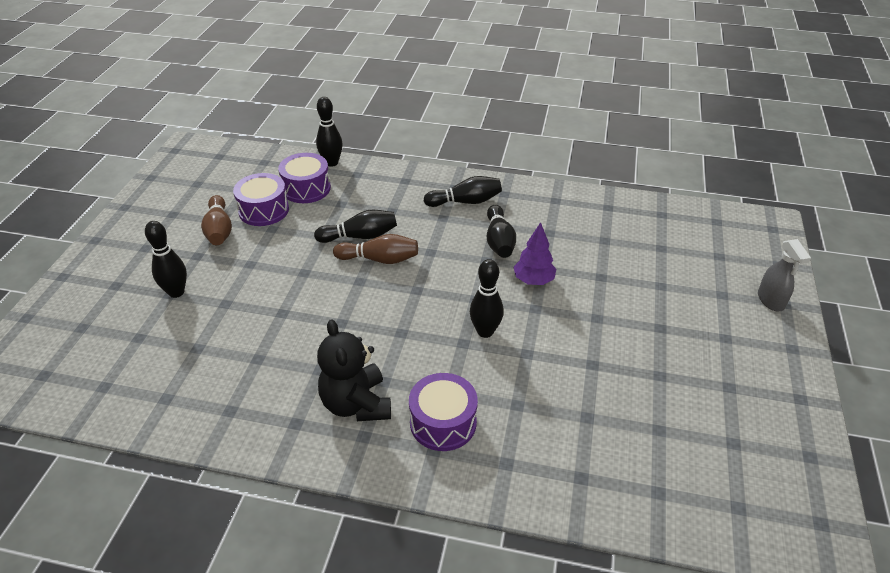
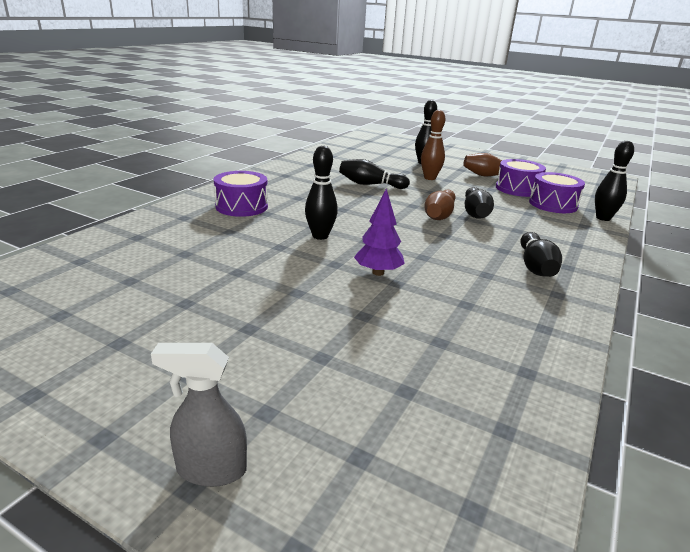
camera: 105 degrees right, 15 degrees down
black teddy bear [317,319,391,421] -> none
black bowling pin [487,205,516,258] -> black bowling pin moved to [339,159,410,189]
none -> brown bowling pin [421,110,446,180]

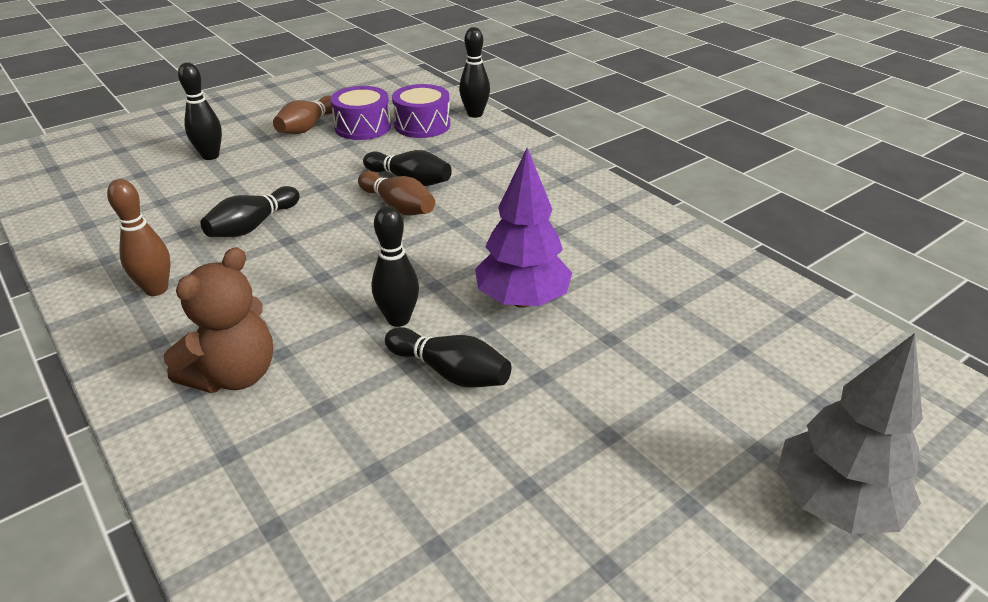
camera: 65 degrees left, 10 degrees up
grey spray bottle [151,343,247,487] -> grey tree [777,333,923,534]
purple drum [214,171,268,217] -> brown teddy bear [164,247,273,393]
purple tree [354,188,405,276] -> purple tree [475,148,572,308], size x1.56
brown bowling pin [421,110,446,180] -> brown bowling pin moved to [107,179,171,296]
black bowling pin [520,232,562,277] -> black bowling pin moved to [385,327,511,388]

